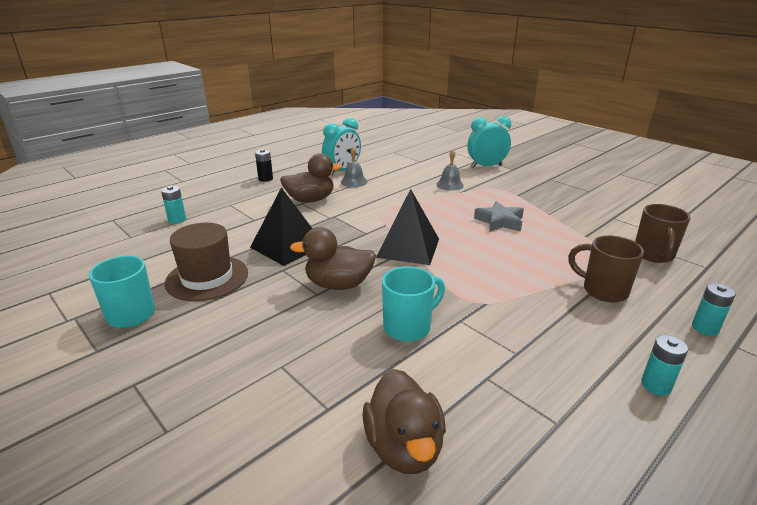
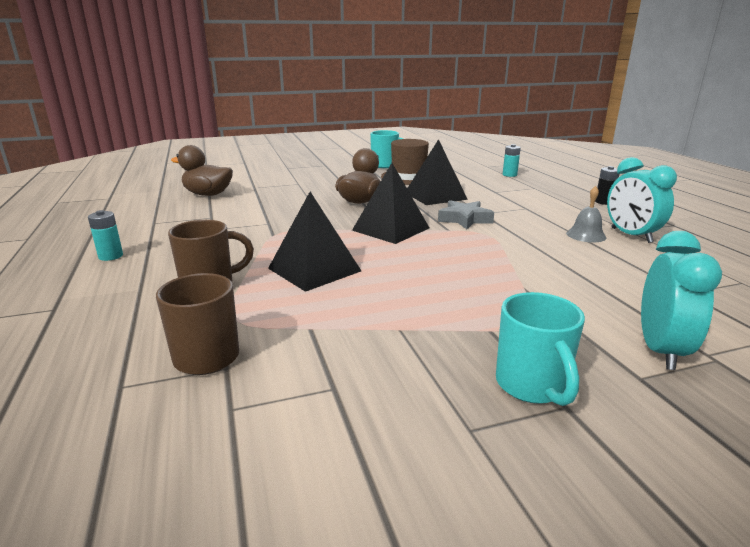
camera: 115 degrees right, 5 degrees down
brown duck [280,153,342,203] -> none
turquoise mug [382,266,445,342] -> turquoise mug moved to [496,292,585,406]
grey bell [436,150,464,191] -> none
grey star [474,201,524,232] -> grey star moved to [438,200,494,230]
turquoise battery [692,283,736,336] -> none
none -> black pyramid [268,192,361,292]

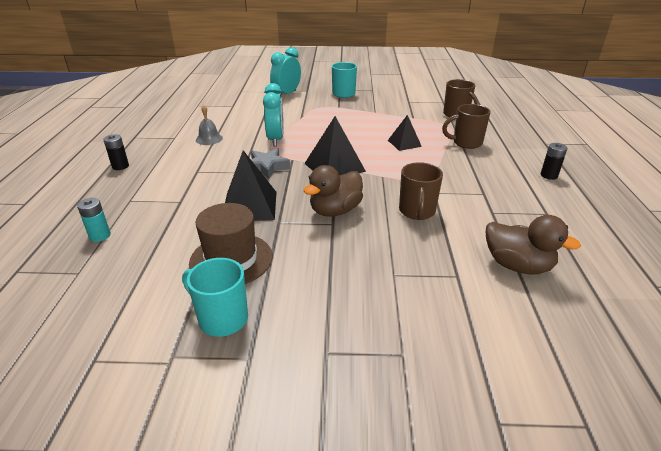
camera: 160 degrees left, 10 degrees up
turquoise battery [88,210,123,261] -> black battery [541,143,567,180]
black pyramid [268,192,361,292] -> black pyramid [388,115,422,151], size x0.61
turquoise clock [607,157,677,243] -> turquoise clock moved to [263,83,284,146]
none -> brown mug [399,162,443,220]

